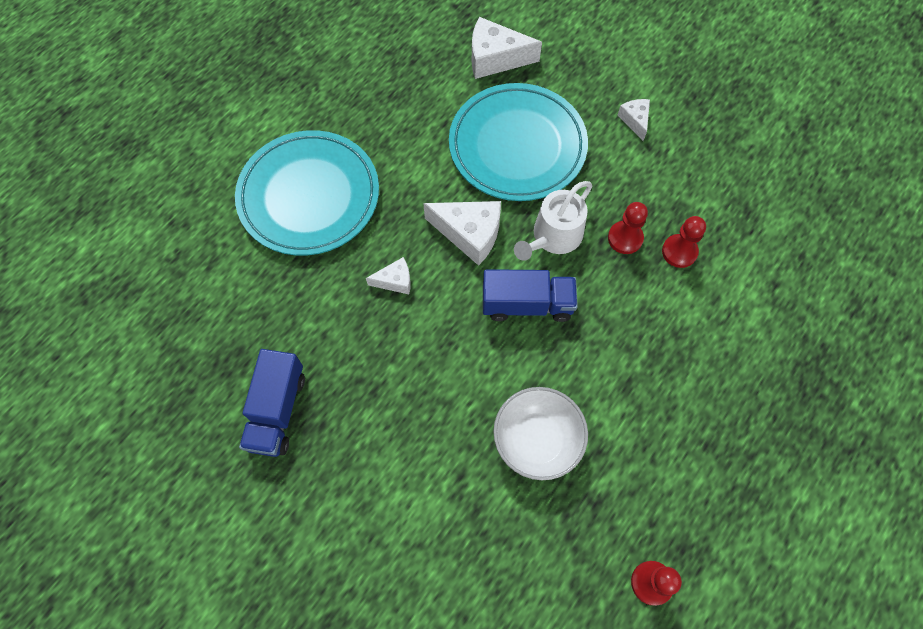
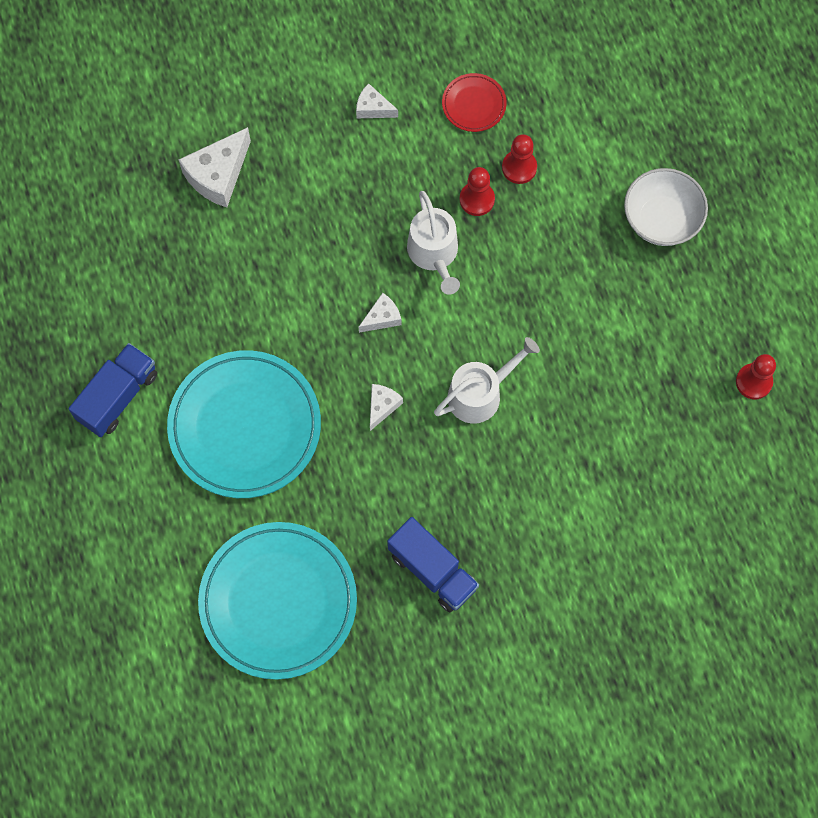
camera: 55 degrees left, 5 degrees up
white cheese [423,201,501,266] -> white cheese [359,293,402,333], size x0.55
turquoise plate [449,83,588,201] -> turquoise plate moved to [198,522,357,680]
blue truck [483,269,578,322] -> blue truck moved to [69,343,157,437]
white bowl [493,387,588,480] -> white bowl moved to [624,168,708,246]
none -> white watering can [434,337,540,424]
none -> red plate [442,73,507,132]

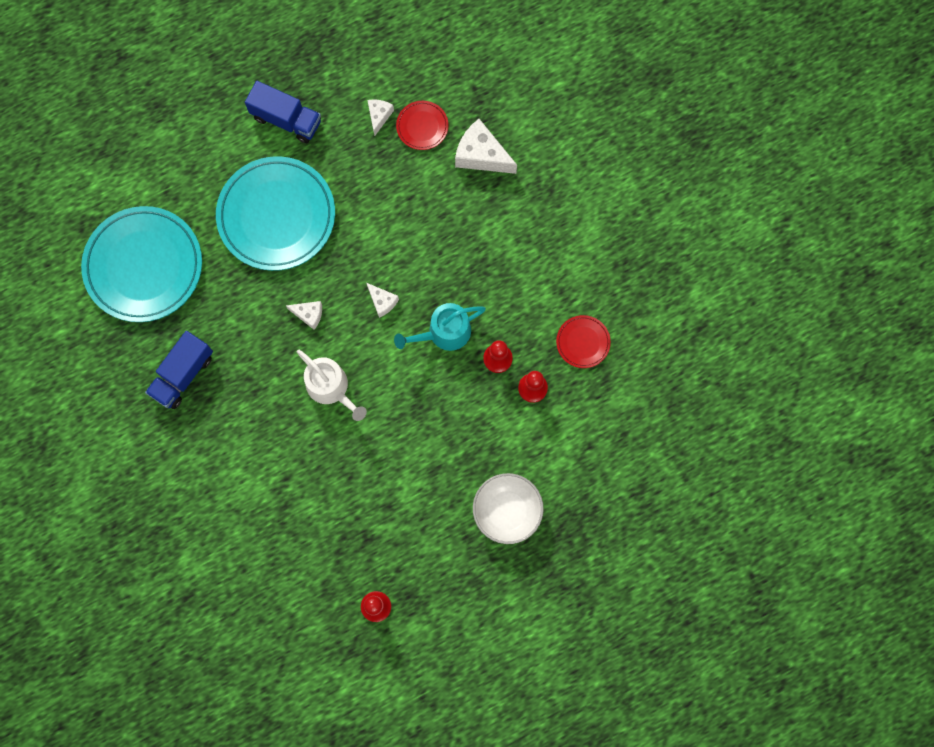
camera: 80 degrees right, 5 degrees up
white cheese [356,83,398,118] -> white cheese moved to [367,99,394,136]
white watering can [407,191,460,295] -> turquoise watering can [394,303,486,351]
none -> red plate [396,101,449,150]

